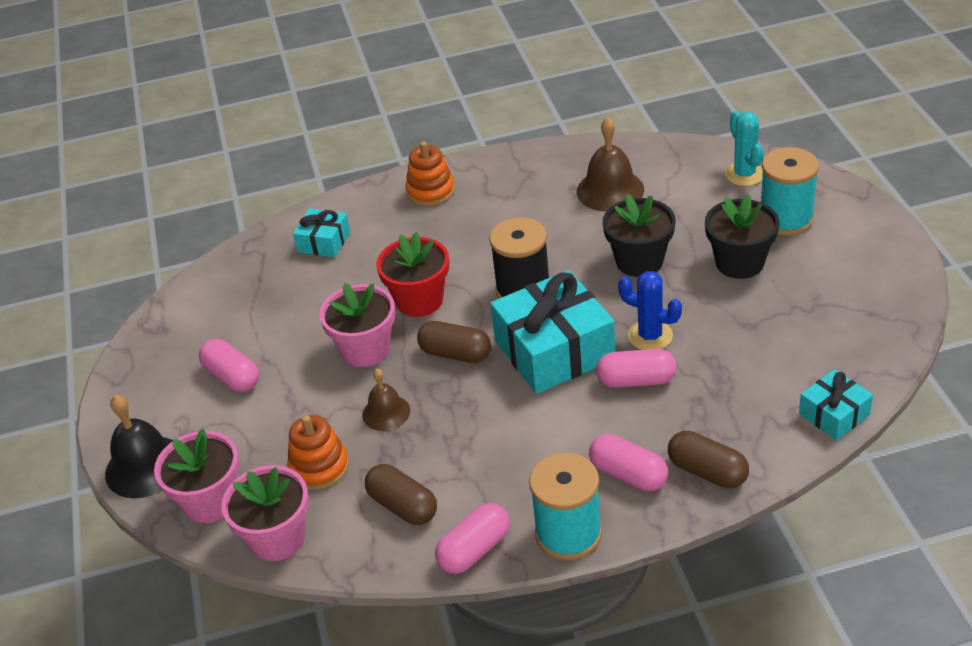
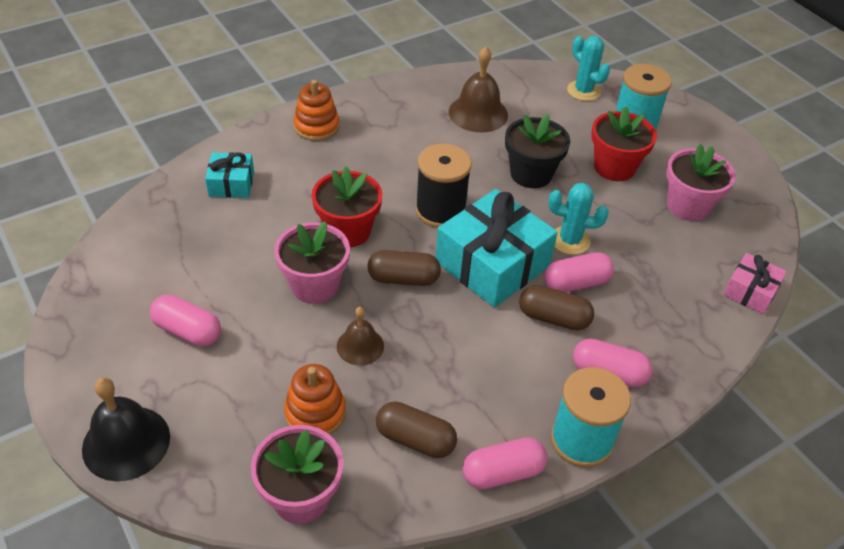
camera: 25 degrees left, 5 degrees up
pink flower pot [154,429,240,523] -> pink flower pot moved to [666,144,736,221]
pink capsule [435,503,510,574] -> pink capsule turned 45 degrees clockwise [463,437,547,489]
blue cactus [618,271,682,350] -> turquoise cactus [548,183,608,255]
brown capsule [668,431,749,488] -> brown capsule moved to [519,285,594,330]
black flower pot [705,194,779,279] -> red flower pot [591,106,657,181]
turquoise gift [799,369,873,440] -> pink gift [723,253,787,314]

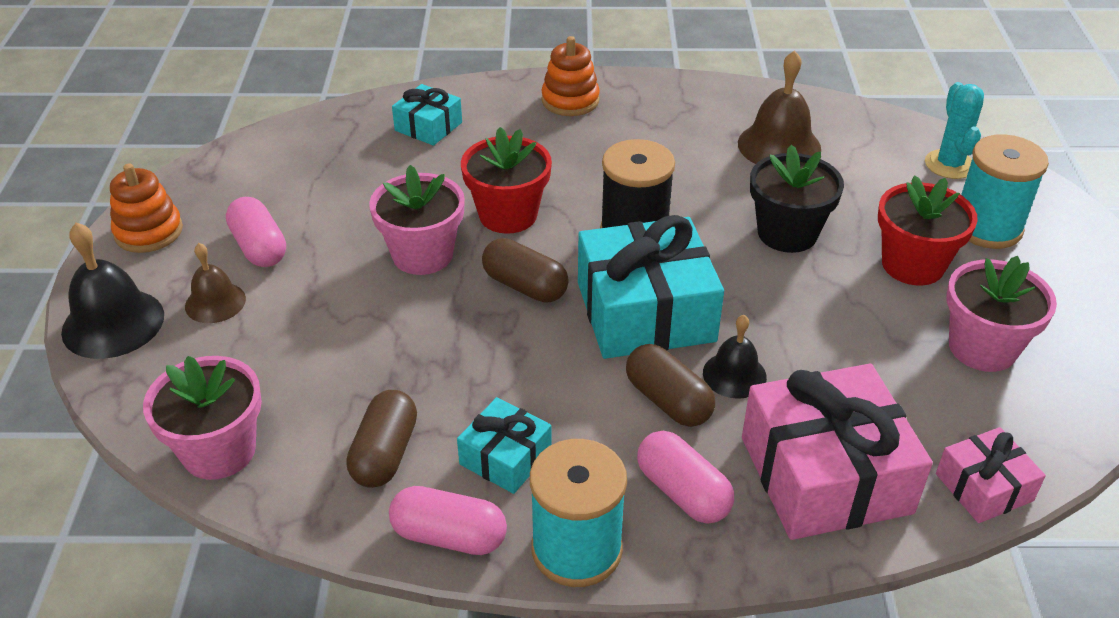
camera: 35 degrees right, 5 degrees down
orange stacking toy [284,364,346,435] -> orange stacking toy moved to [110,163,183,253]
brown bell [337,307,384,366] -> brown bell moved to [185,243,246,323]
brown capsule [376,402,457,458] -> brown capsule turned 45 degrees clockwise [346,390,417,488]
pink capsule [544,252,614,292] -> black bell [703,315,767,399]
turquoise cactus [548,183,608,255] -> none
none -> turquoise gift [457,397,552,494]
none -> pink gift [742,364,933,540]

